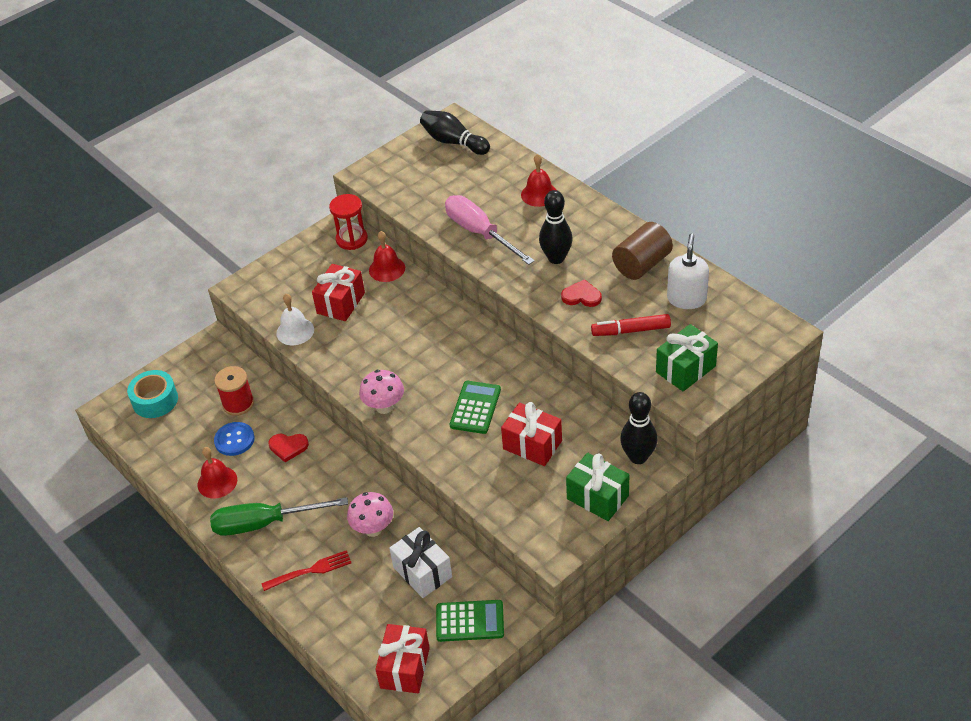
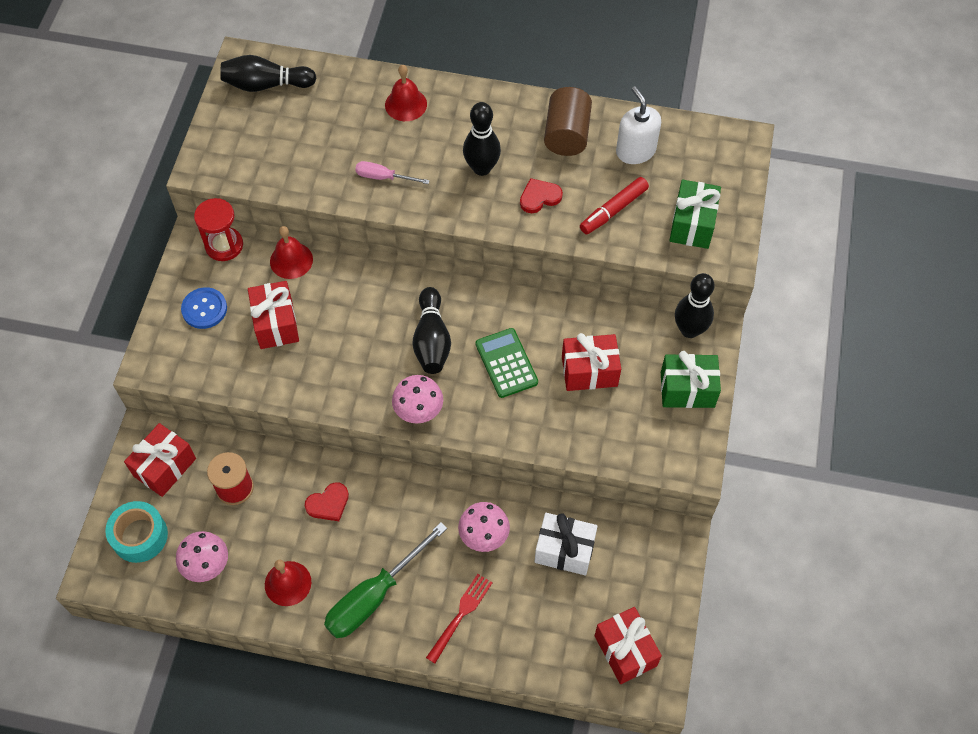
camera: 40 degrees left, 15 degrees up
blue button [214,422,255,456] -> blue button moved to [181,287,227,329]
white bell [276,294,314,345] -> none
green calculator [436,600,504,642] -> none
pink screwdriver [445,195,535,265] -> pink screwdriver [355,161,430,184], size x0.52
none -> red gift [124,423,196,497]
none -> pink mushroom [176,531,228,582]
none -> black bowling pin [412,287,451,374]

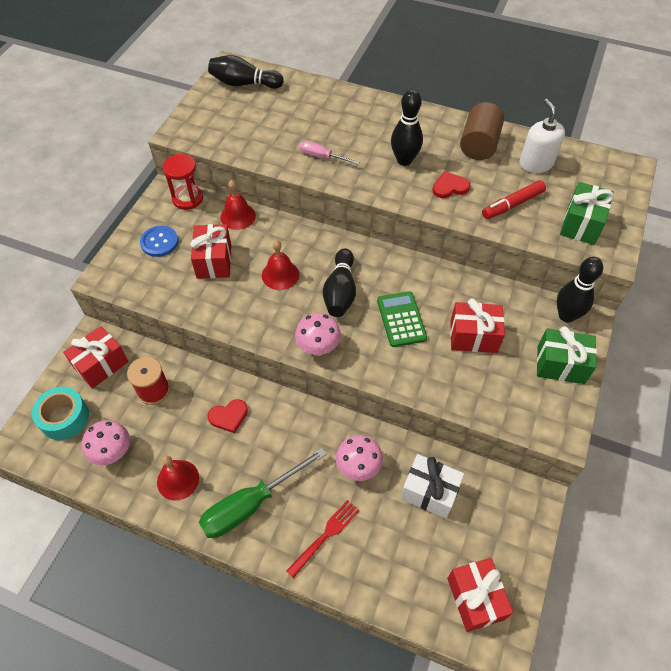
camera: 10 degrees right, 5 degrees down
red bell [385,65,427,121] -> red bell moved to [262,240,299,290]

